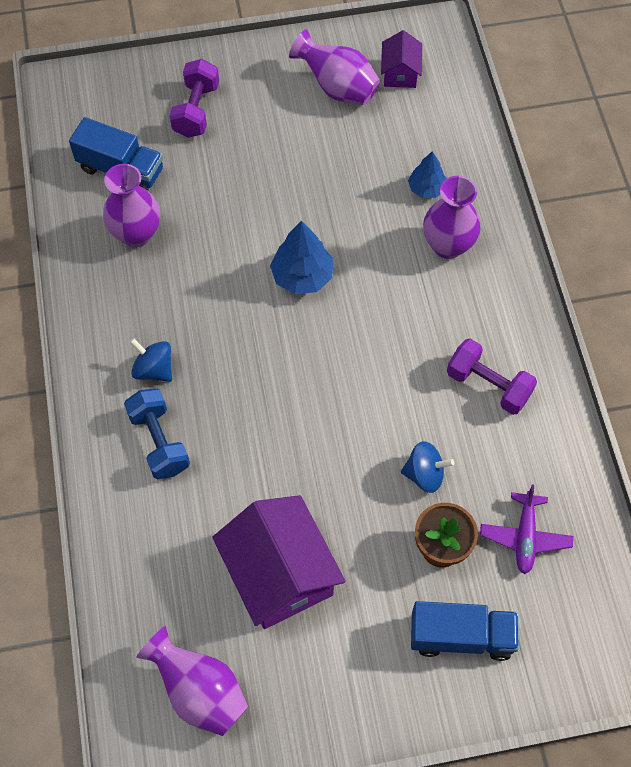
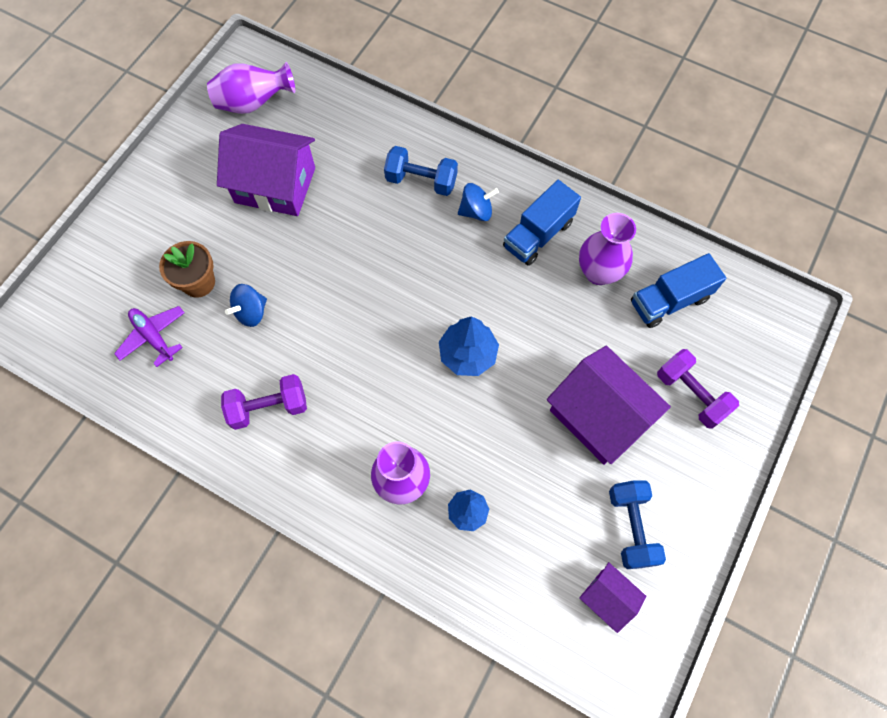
camera: 130 degrees right, 5 degrees up
purple vase [289,29,380,105] -> blue dumbbell [609,480,666,569]
blue truck [411,601,519,661] -> blue truck moved to [503,180,581,266]
none -> purple house [547,346,671,465]

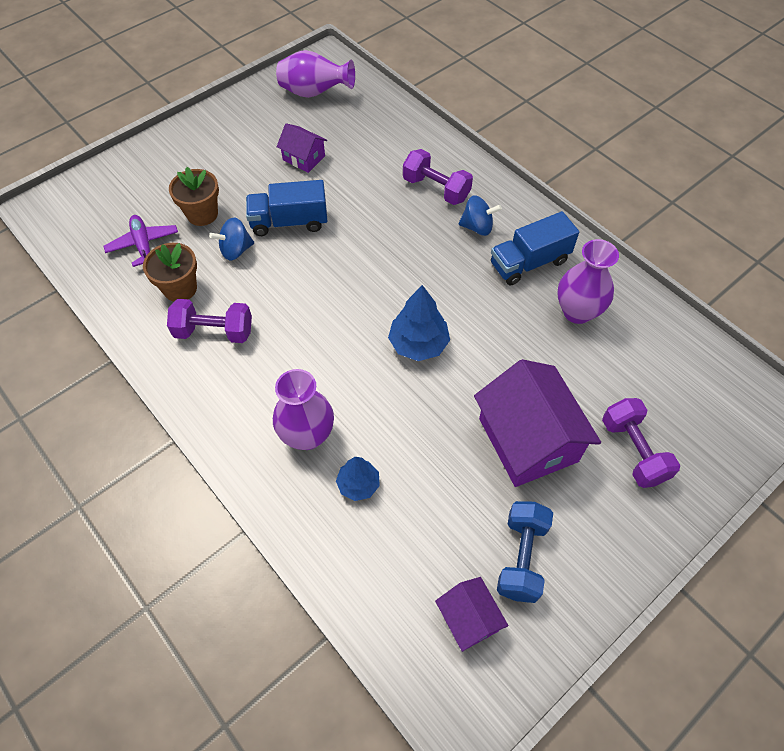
camera: 20 degrees right, 10 degrees down
purple house [217,124,315,216] -> purple house [277,123,327,173], size x0.51
blue dumbbell [384,146,458,196] -> purple dumbbell [403,149,473,205]
blue truck [631,253,726,328] -> blue truck moved to [246,180,327,236]
none -> brown flower pot [143,243,197,302]

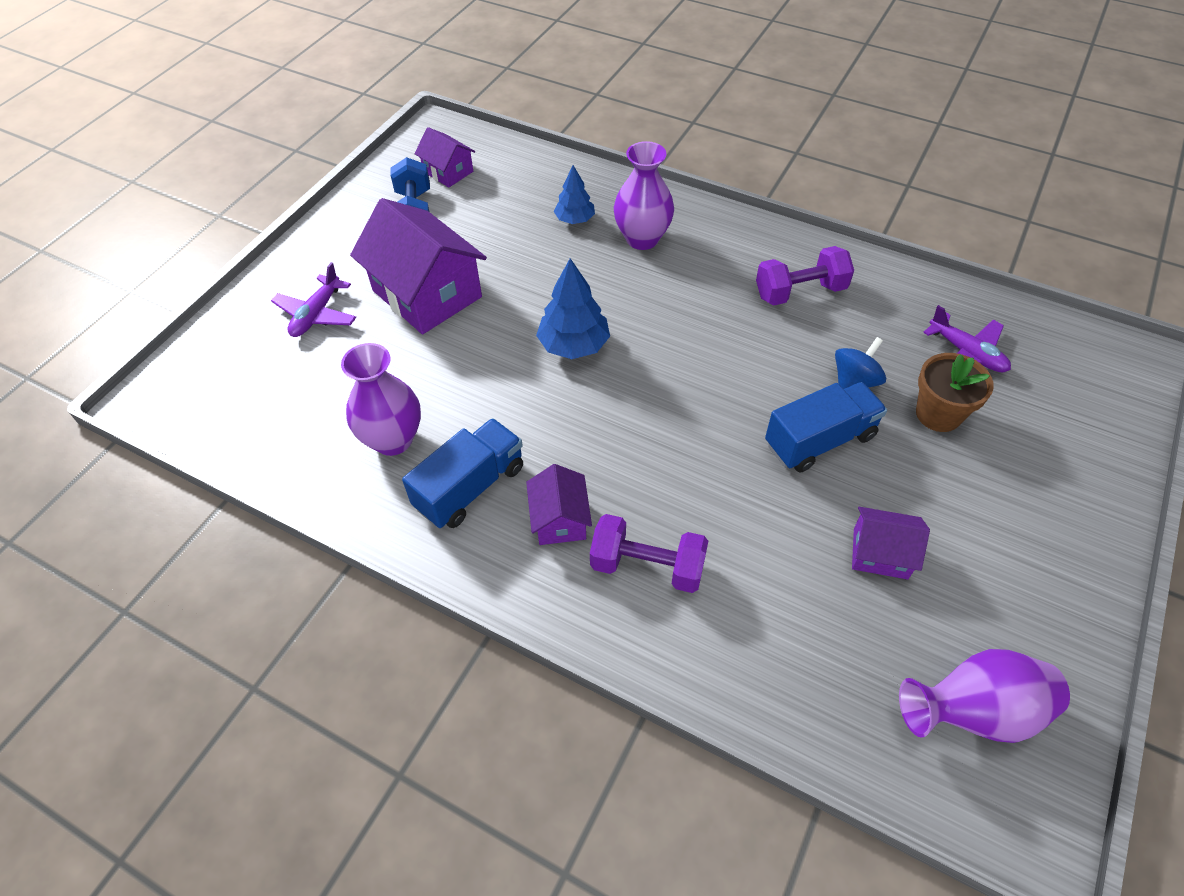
camera: 160 degrees right, 5 degrees down
brown flower pot [143,243,197,302] -> none
blue spinning top [458,195,502,236] -> purple house [526,464,592,545]
purple dumbbell [602,398,681,488] -> purple plane [271,262,356,337]

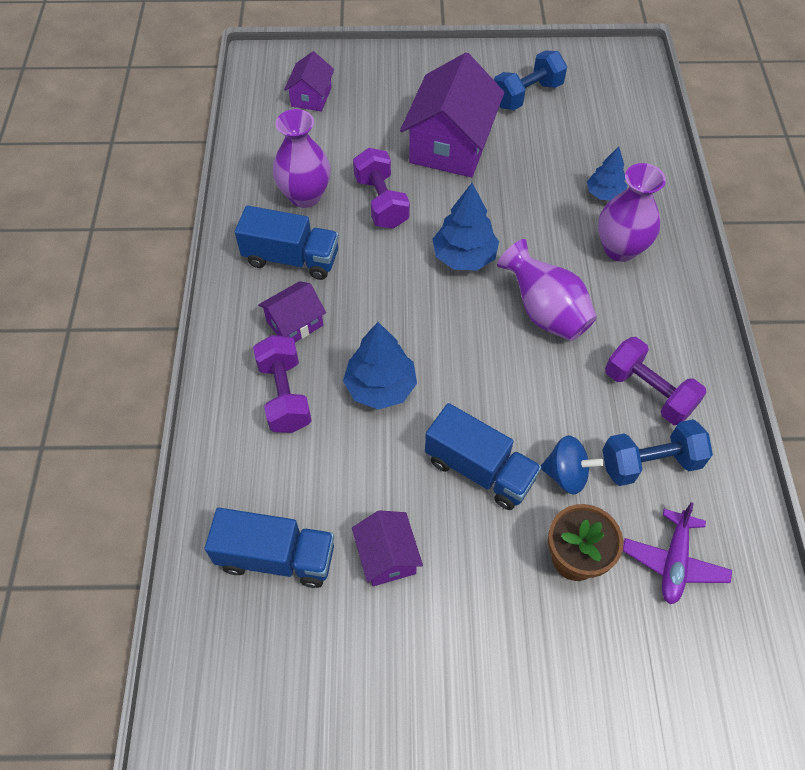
camera: 60 degrees right, 5 degrees up
purple plane [271,262,356,337] -> none
purple house [415,127,475,188] -> purple house moved to [284,51,334,112]
purple vase [899,649,1070,743] -> purple vase moved to [497,239,597,341]
none -> blue truck [205,508,334,588]
none -> blue tree [343,322,417,409]
none -> purple dumbbell [353,148,410,229]
none -> blue dumbbell [602,419,713,486]

